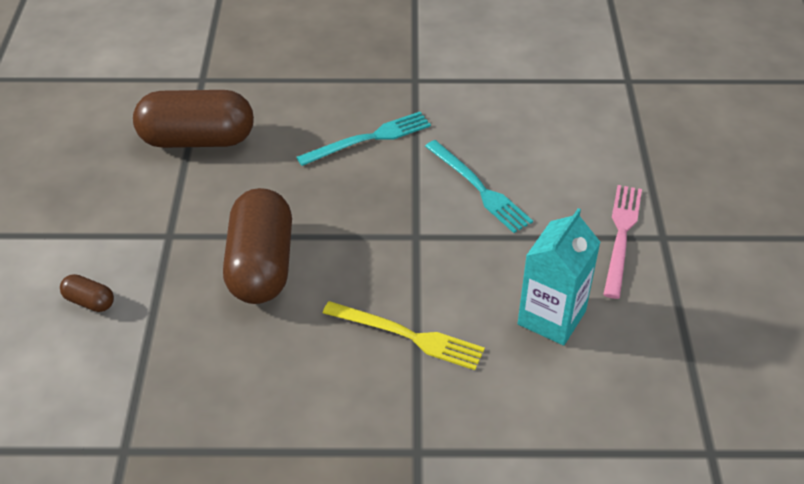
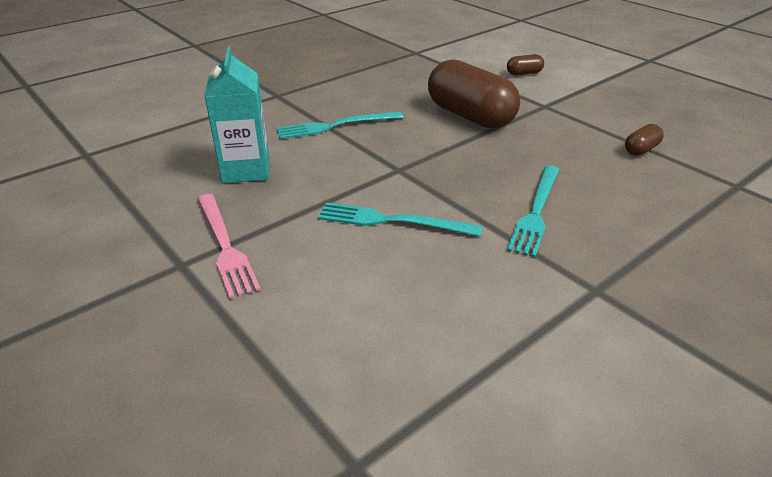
camera: 140 degrees right, 10 degrees down
brown capsule [133,90,254,148] -> brown capsule [625,124,664,156], size x0.43
yellow fork [323,301,485,370] -> turquoise fork [276,111,404,139]

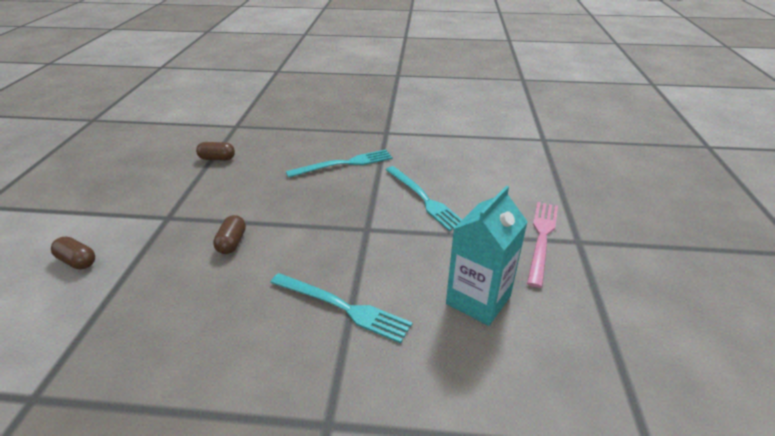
camera: 135 degrees left, 0 degrees up
brown capsule [428,59,520,129] -> brown capsule [213,215,246,254], size x0.43

